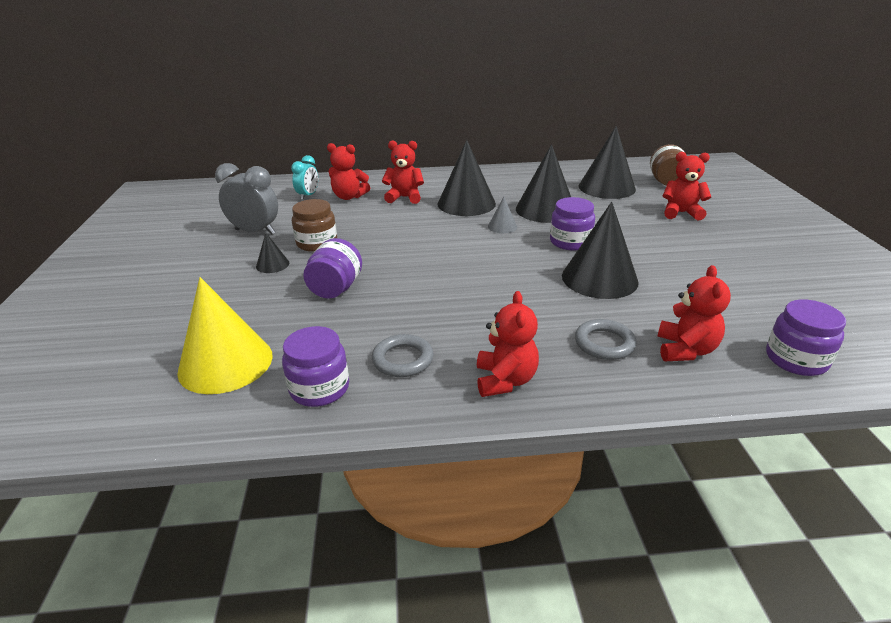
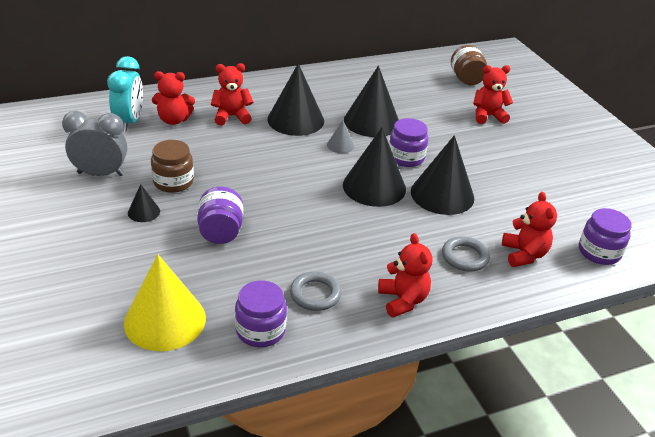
camera: 20 degrees left, 5 degrees up
turquoise clock [291,155,318,200] -> turquoise clock [107,56,143,132], size x1.59
black cone [579,126,636,199] -> black cone moved to [343,127,406,207]

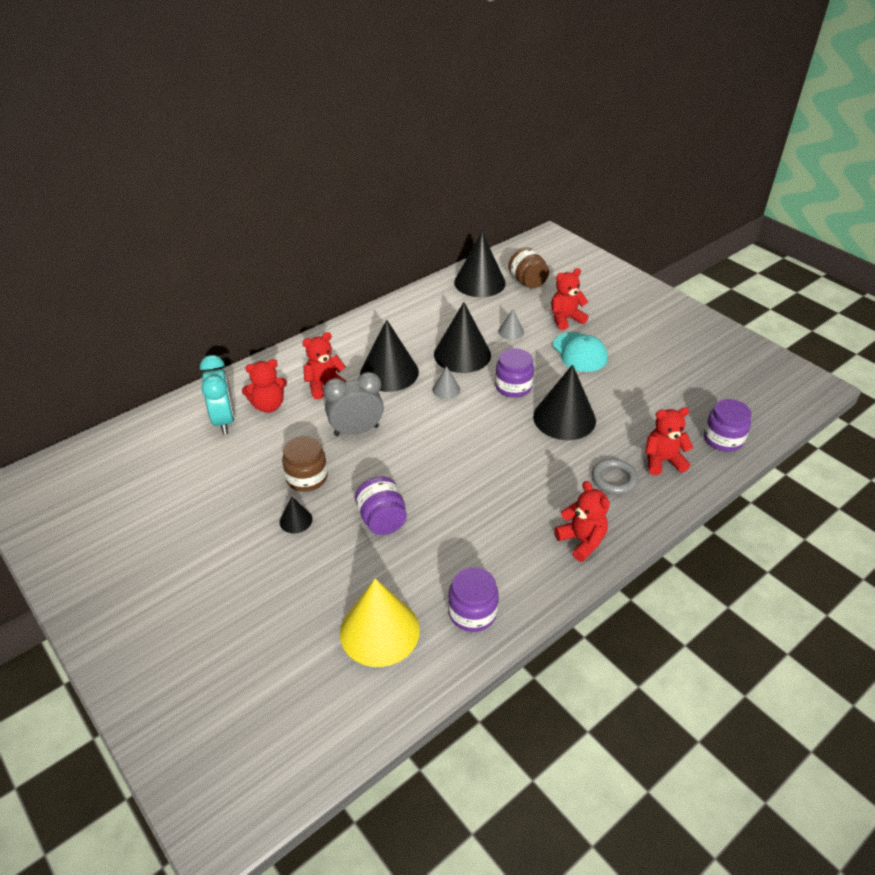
camera: 15 degrees left, 5 degrees up
grey clock [62,111,127,176] -> grey clock moved to [323,372,384,436]
grey ring [290,271,342,311] -> none
black cone [343,127,406,207] -> black cone moved to [454,232,506,297]
red teddy bear [502,192,557,267] -> red teddy bear turned 75 degrees counterclockwise [645,407,693,475]
none -> grey cone [498,309,524,340]
none -> turquoise cap [553,333,608,372]

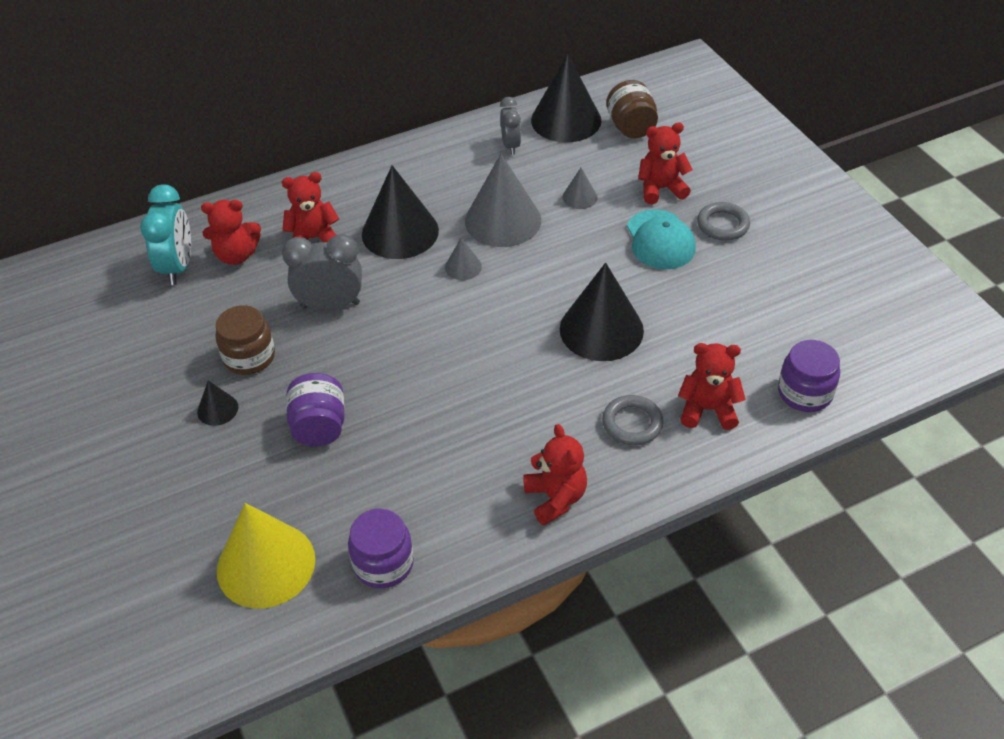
camera: 15 degrees right, 5 degrees up
black cone [434,302,491,373] -> grey cone [465,154,541,247]
purple jar [495,348,534,398] -> none
none -> grey clock [500,97,521,155]
none -> grey ring [697,202,750,241]

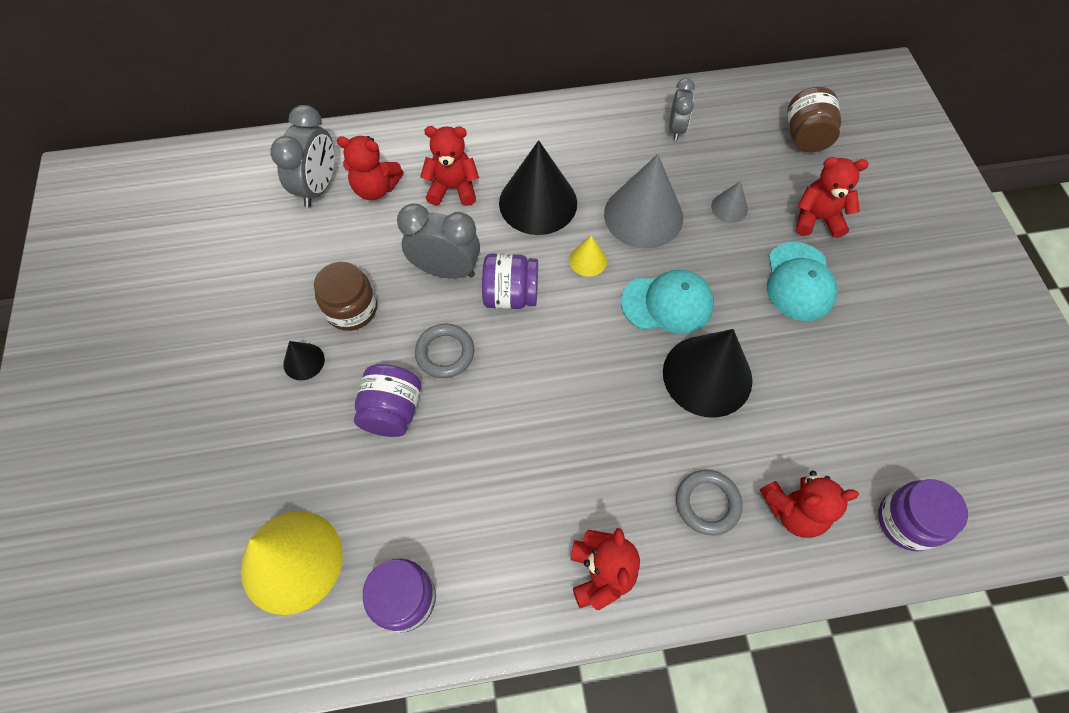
camera: 15 degrees right, 15 degrees up
turquoise clock [140,184,191,285] -> grey clock [270,105,335,208]
grey cone [445,237,482,280] -> yellow cone [569,235,607,277]
black cone [531,54,602,143] -> none
red teddy bear [678,343,746,430] -> red teddy bear turned 150 degrees clockwise [760,470,859,538]
grey ring [697,202,750,241] -> grey ring moved to [415,324,474,378]
none -> purple jar [482,253,538,309]
none -> turquoise cap [621,270,714,334]

